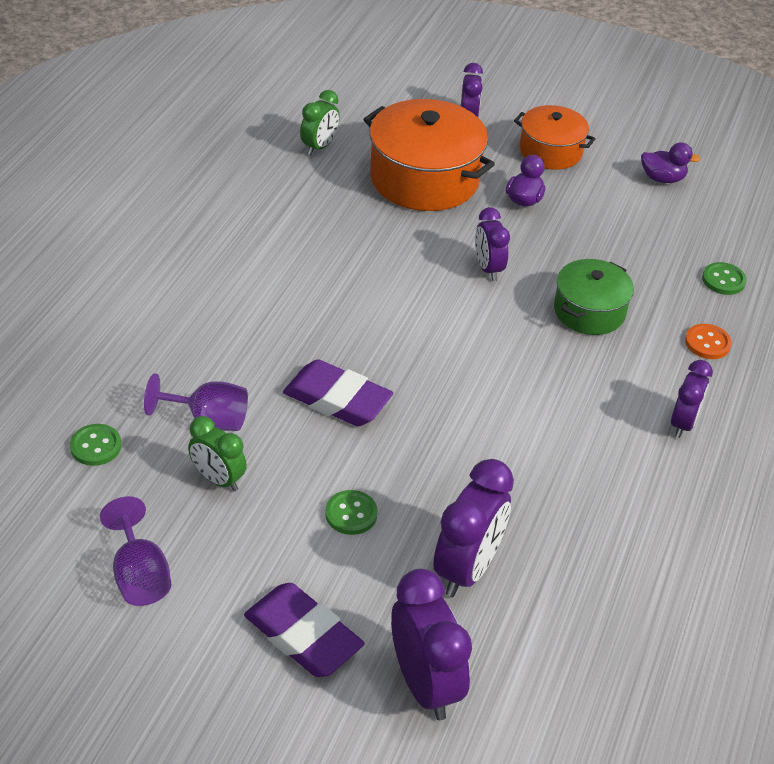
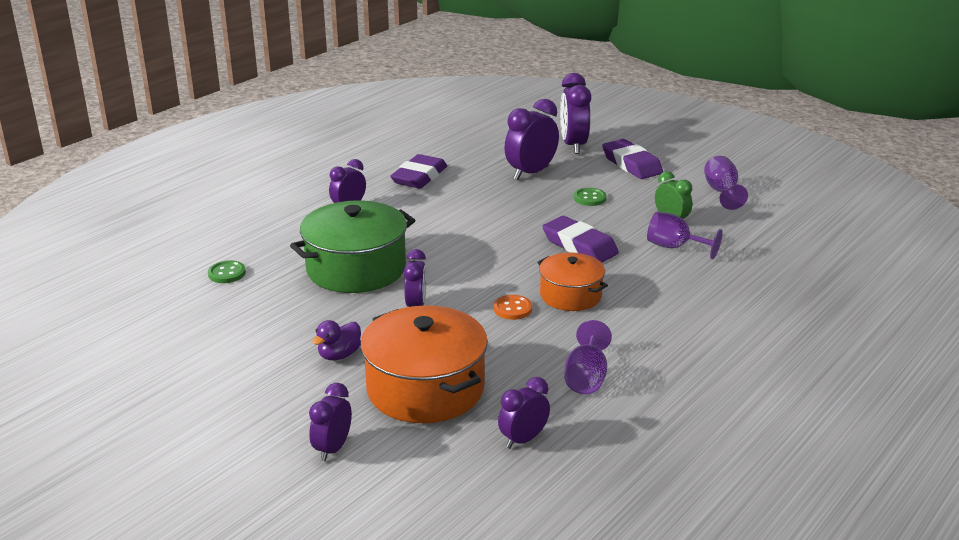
camera: 160 degrees left, 15 degrees down
green button [70,424,121,466] -> none
green clock [300,90,340,155] -> purple clock [498,377,550,449]
orange pot [514,105,596,170] -> orange pot moved to [537,252,608,311]
green pot [554,259,634,335] -> green pot [290,200,416,293], size x1.67
purple duck [641,142,700,183] -> none
orange button [685,324,732,359] -> orange button moved to [494,295,532,320]
none -> purple eraser [390,154,447,189]
none -> purple goblet [564,320,612,394]

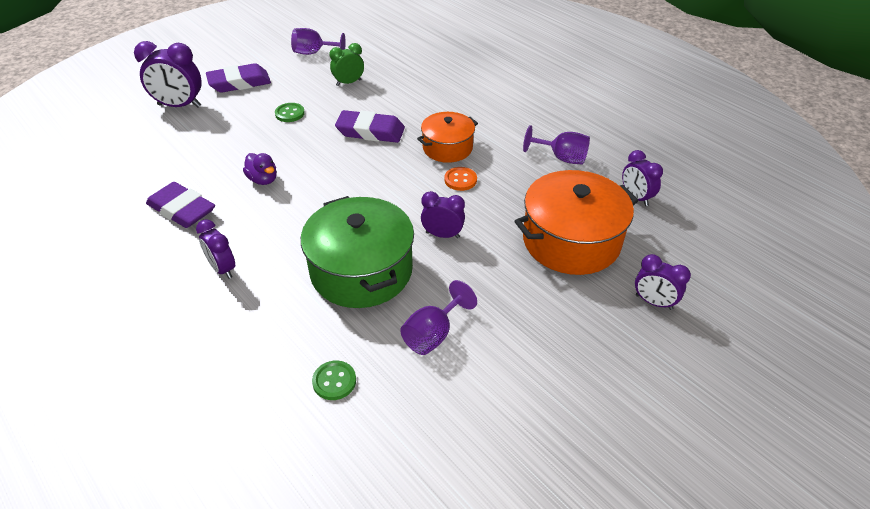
camera: 80 degrees left, 15 degrees up
purple duck [312,320,361,360] -> purple duck moved to [243,153,277,185]
purple clock [505,99,559,180] -> none
purple eraser [542,216,619,263] -> purple eraser turned 45 degrees clockwise [335,110,405,143]
purple goblet [647,212,723,259] -> purple goblet moved to [400,280,477,355]

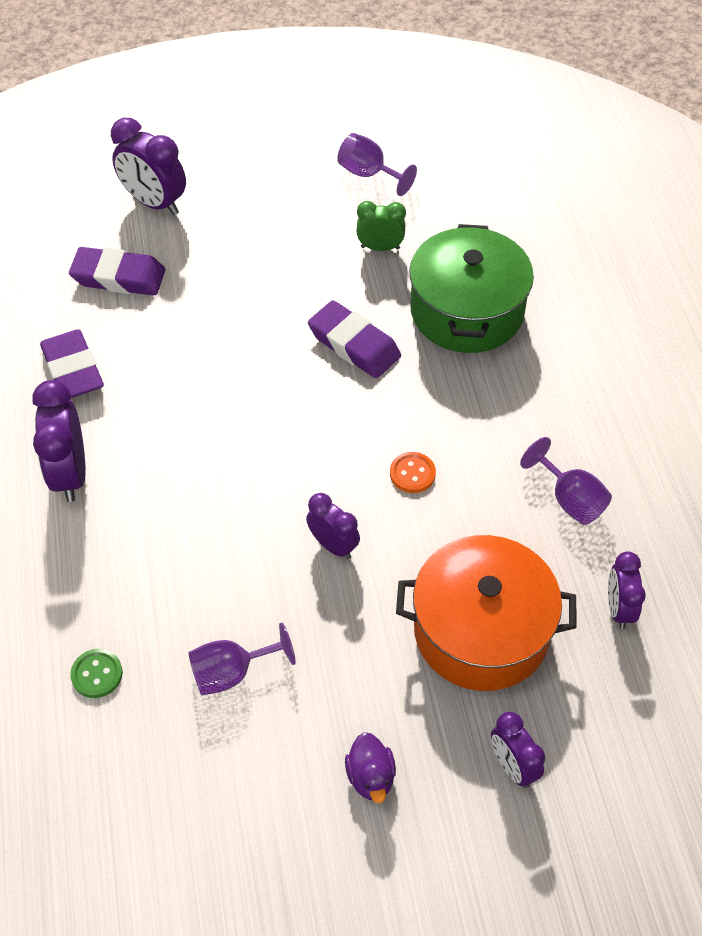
camera: 30 degrees right, 10 degrees up
purple clock [196,219,235,279] -> purple clock [32,380,86,502], size x1.61
purple eraser [206,63,271,93] -> purple eraser moved to [69,247,165,296]
purple duck [243,153,277,185] -> purple duck moved to [345,732,396,803]
green button [275,103,305,122] -> none
green pot [301,196,414,308] -> green pot moved to [409,224,534,353]
orange pot [417,112,478,163] -> none

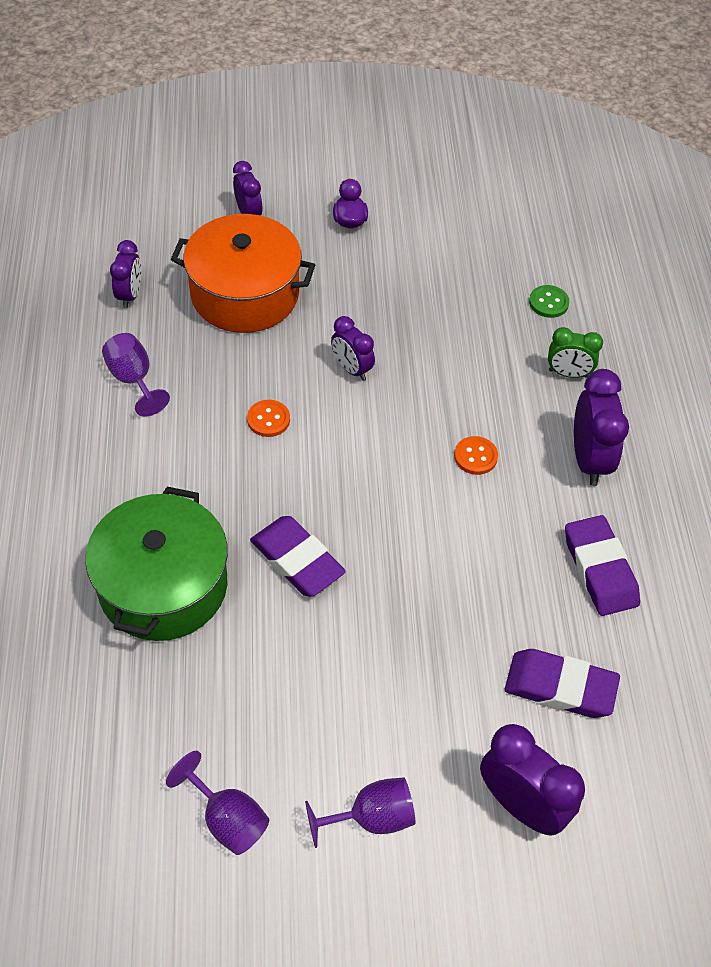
camera: 175 degrees left, 0 degrees up
purple goblet [188,623,296,695] -> purple goblet moved to [305,777,416,848]
green clock [356,201,406,251] -> green clock moved to [548,327,603,378]
none -> orange button [454,436,498,475]

